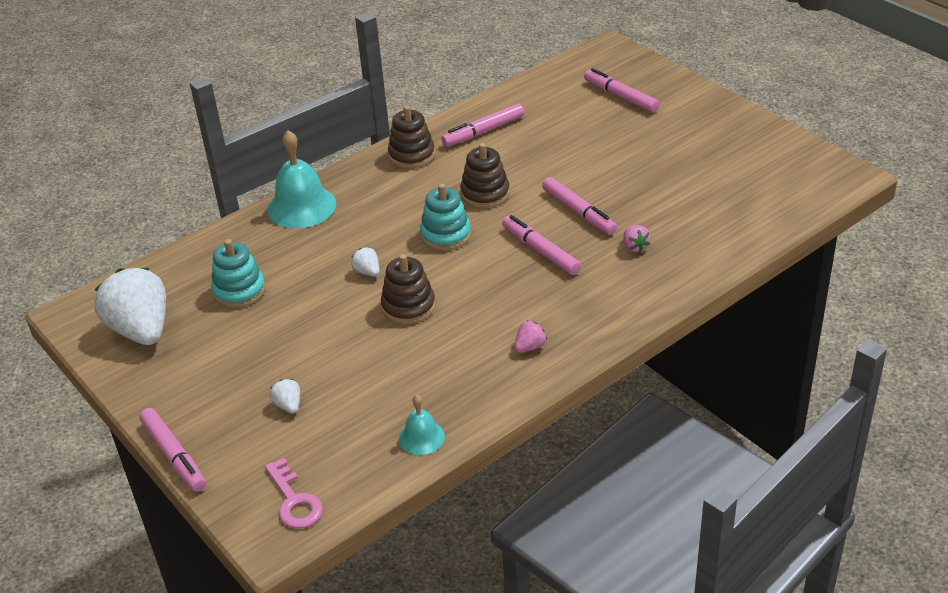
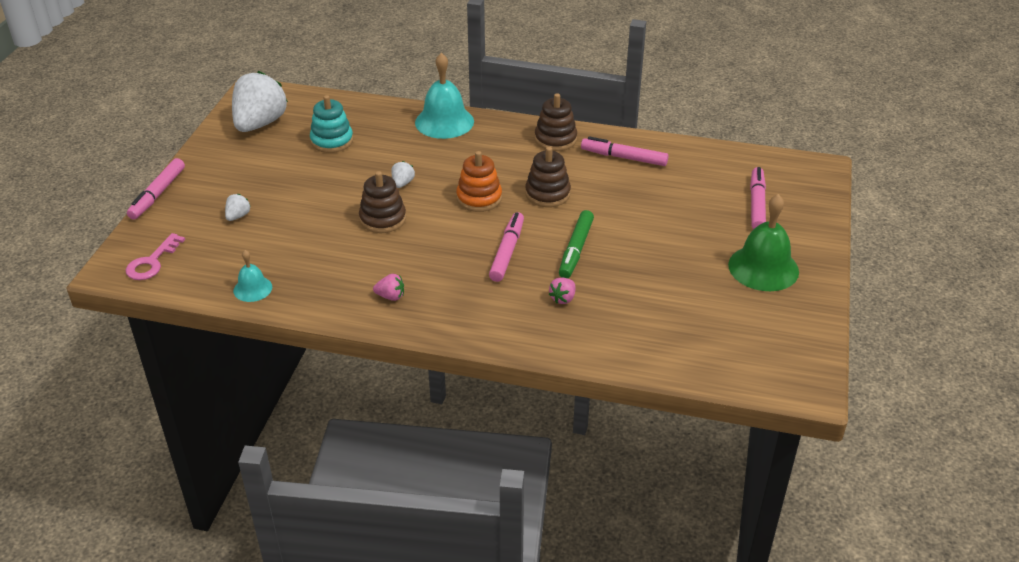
camera: 50 degrees right, 0 degrees up
turquoise stacking toy [420,184,471,251] -> orange stacking toy [456,151,502,212]
pink marker [542,177,617,235] -> green marker [559,210,594,278]
none -> green bell [728,194,799,291]

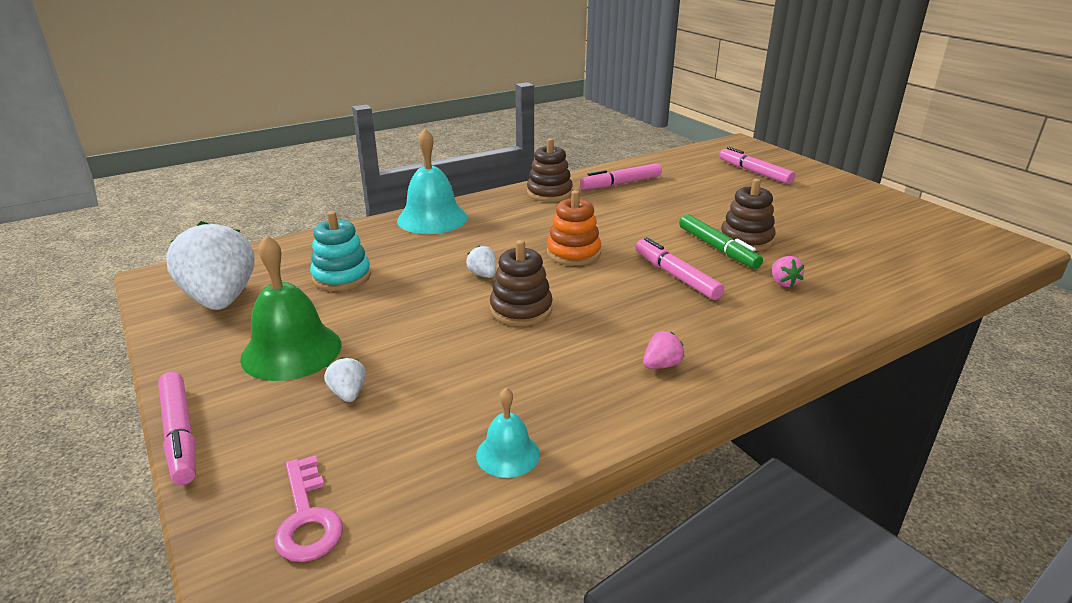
camera: 45 degrees left, 10 degrees down
brown stacking toy [525,147,571,207] -> brown stacking toy moved to [721,178,776,251]
green bell [728,194,799,291] -> green bell moved to [240,235,342,381]

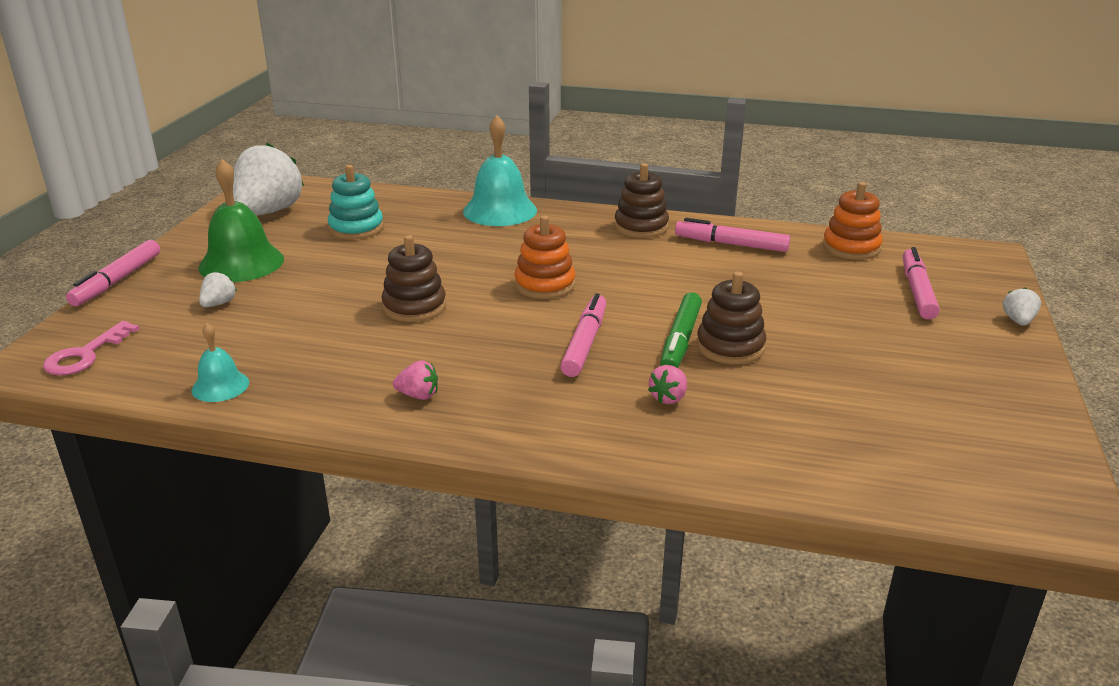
camera: 45 degrees right, 0 degrees up
white strawberry [466,245,496,278] -> white strawberry moved to [1003,287,1041,326]
none -> orange stacking toy [823,182,883,260]

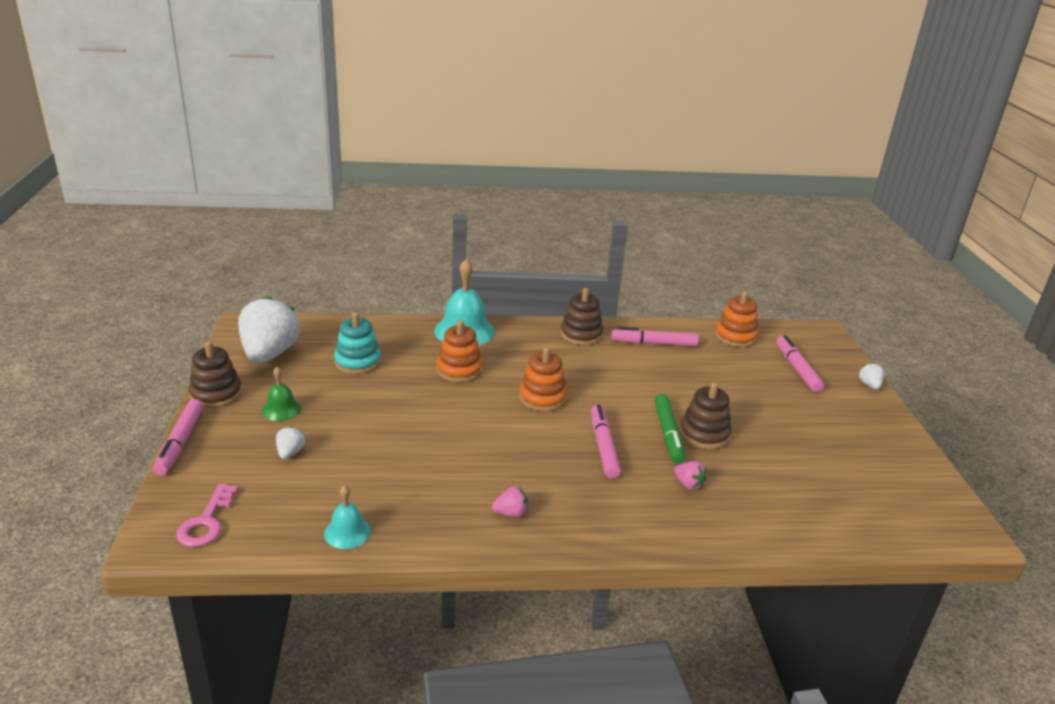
camera: 20 degrees left, 0 degrees up
green bell [198,159,284,282] -> green bell [262,367,301,421], size x0.54
brown stacking toy [382,235,446,322] -> brown stacking toy moved to [189,341,242,408]
pink strawberry [648,365,687,404] -> pink strawberry turned 60 degrees counterclockwise [674,461,707,490]
none -> orange stacking toy [436,320,483,382]

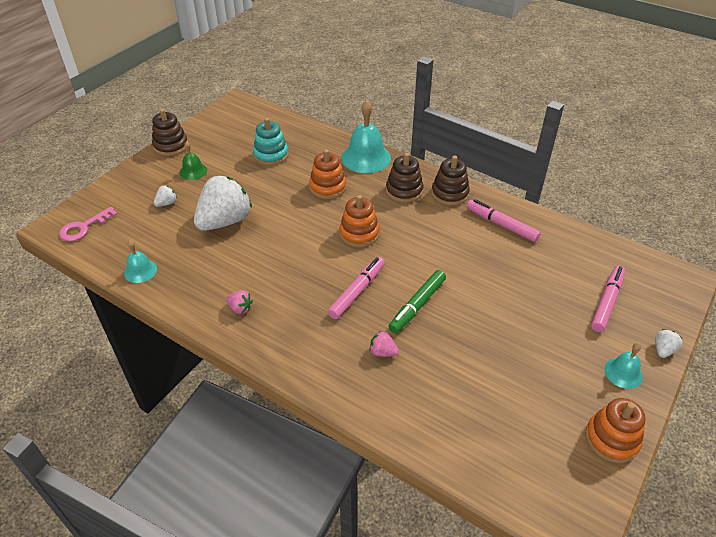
camera: 40 degrees right, 15 degrees up
pink marker [153,399,203,475] -> none
white strawberry [238,296,300,363] -> white strawberry moved to [194,176,252,231]
pink strawberry [674,461,707,490] -> pink strawberry turned 120 degrees clockwise [370,331,399,357]
brown stacking toy [680,382,732,449] -> brown stacking toy moved to [386,153,423,203]
orange stacking toy [715,291,759,347] -> orange stacking toy moved to [585,398,646,463]
none -> turquoise bell [604,343,643,389]

